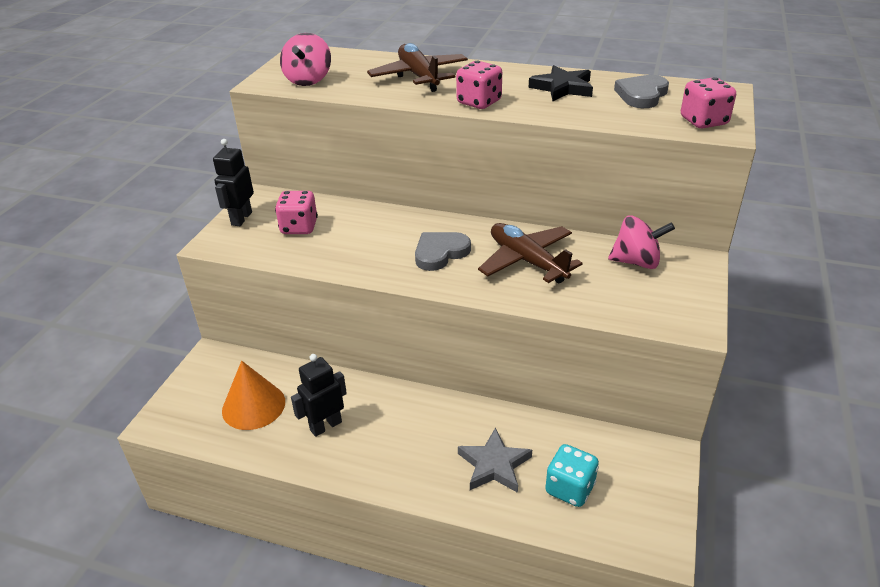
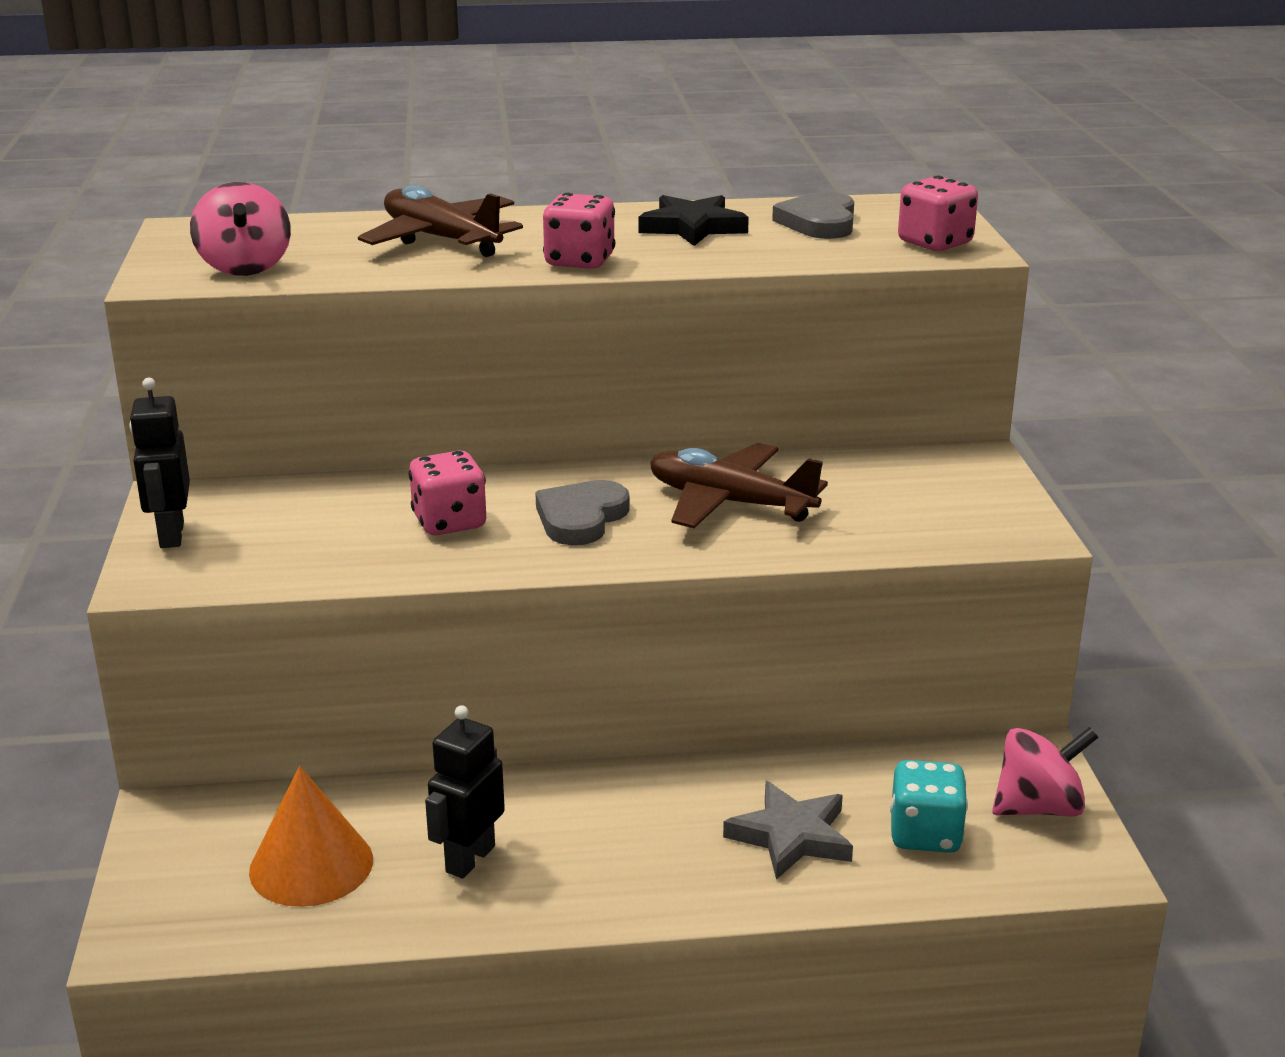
camera: 25 degrees left, 10 degrees down
pink dice [275,191,318,234] -> pink dice moved to [409,451,486,535]
pink spinning top [608,215,675,269] -> pink spinning top moved to [992,727,1099,817]

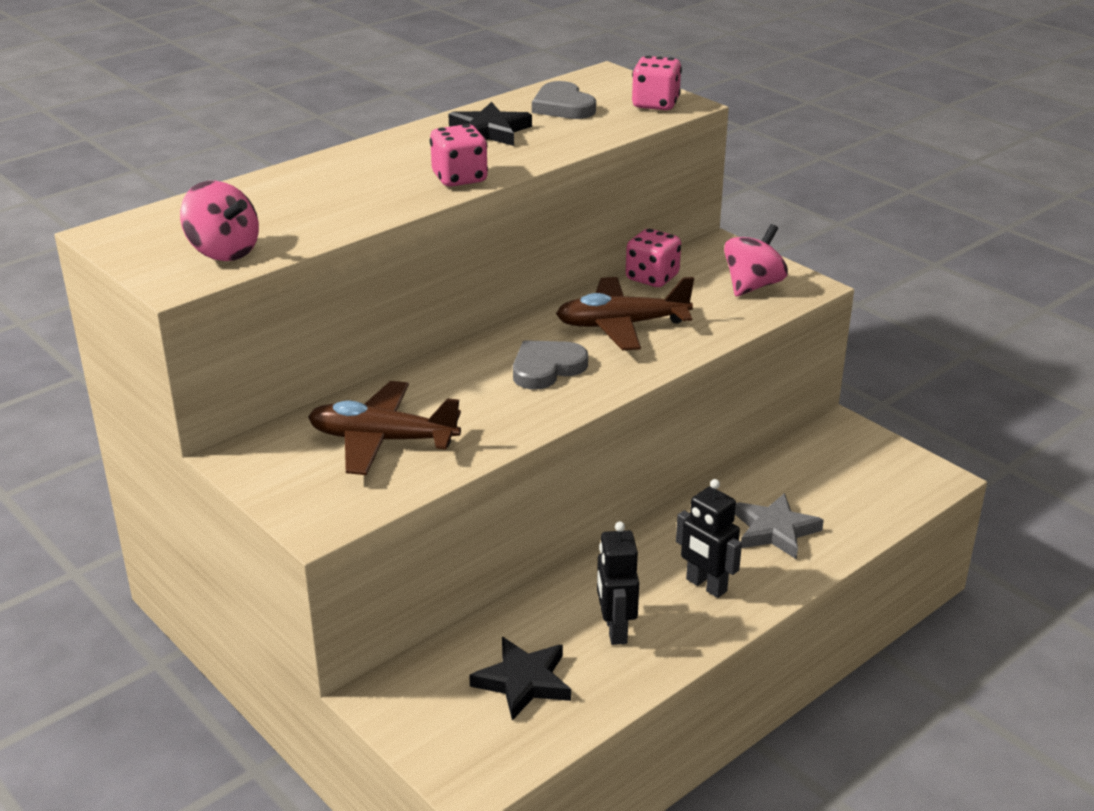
camera: 35 degrees left, 5 degrees up
black robot [129,378,190,548] -> black robot moved to [676,479,742,598]
orange cone [249,766,373,907] -> black star [469,637,571,721]
brown plane [358,185,523,257] -> brown plane moved to [308,381,461,475]
pink dice [409,451,486,535] -> pink dice moved to [626,229,681,287]
grey heart [535,480,630,545] -> grey heart turned 60 degrees clockwise [513,340,588,390]
turquoise dice [890,760,968,853] -> none
pink spinning top [992,727,1099,817] -> pink spinning top moved to [724,224,788,297]

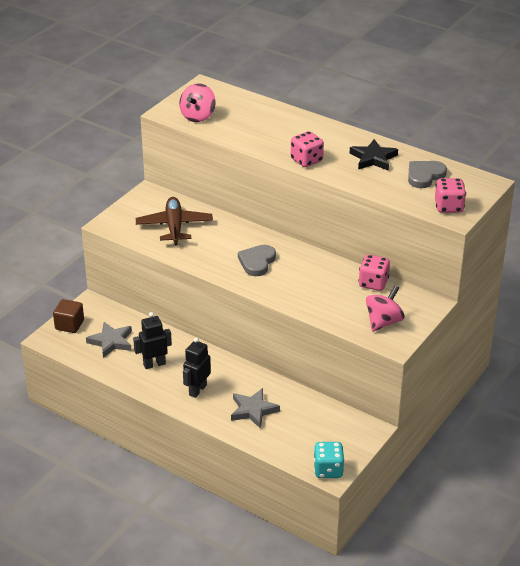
camera: 75 degrees right, 5 degrees up
black star [469,637,571,721] -> grey star [86,322,132,358]
grey heart [513,340,588,390] -> grey heart turned 105 degrees counterclockwise [238,245,276,276]
brown plane [556,277,694,351] -> none
pink spinning top [724,224,788,297] -> pink spinning top turned 75 degrees counterclockwise [366,285,405,332]
none -> brown cube [53,299,84,333]
none -> turquoise dice [313,442,345,478]

